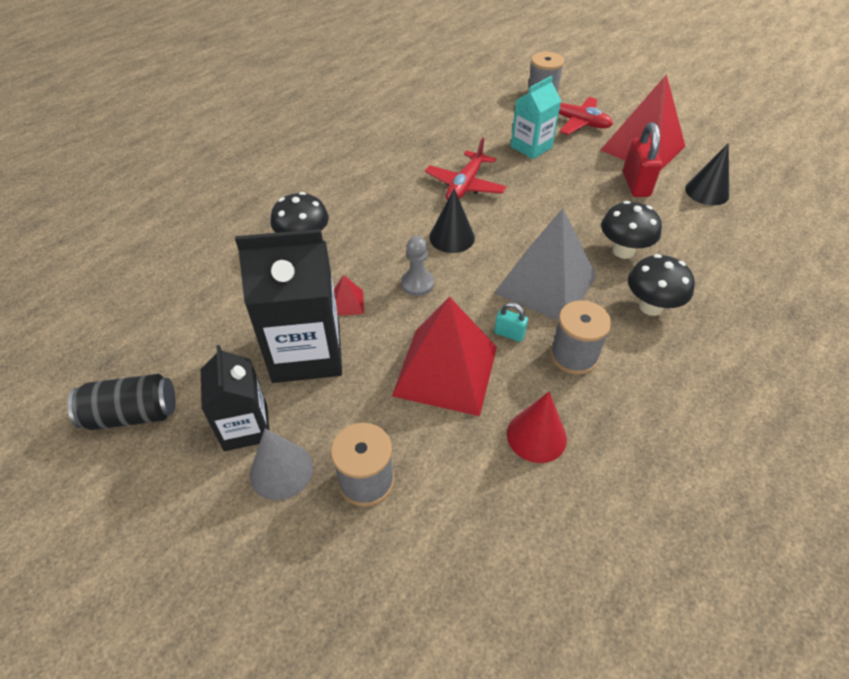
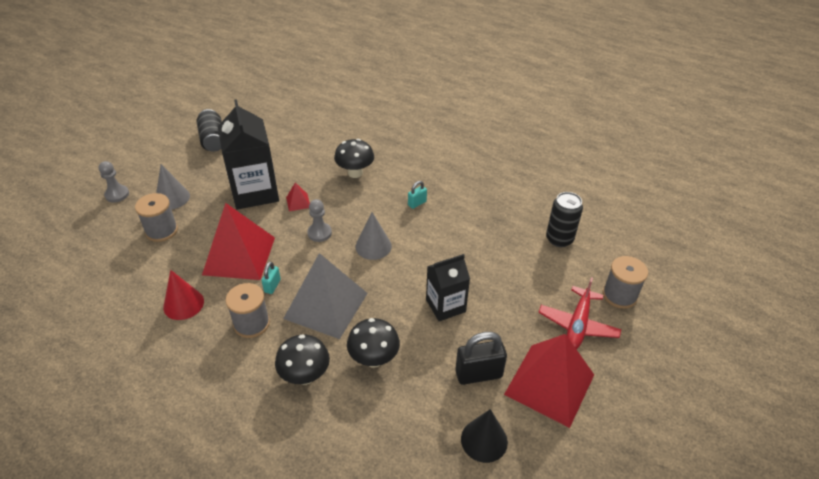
camera: 80 degrees right, 5 degrees down
black carton [201,345,270,451] -> black carton moved to [426,254,470,321]
red plane [425,138,507,201] -> none
black cone [429,188,475,253] -> grey cone [356,212,392,260]
turquoise carton [511,76,561,159] -> none
red padlock [623,122,662,197] -> black padlock [455,332,507,385]
none -> grey pawn [98,161,129,202]
none -> turquoise padlock [408,181,427,209]
none -> black can [546,192,583,247]

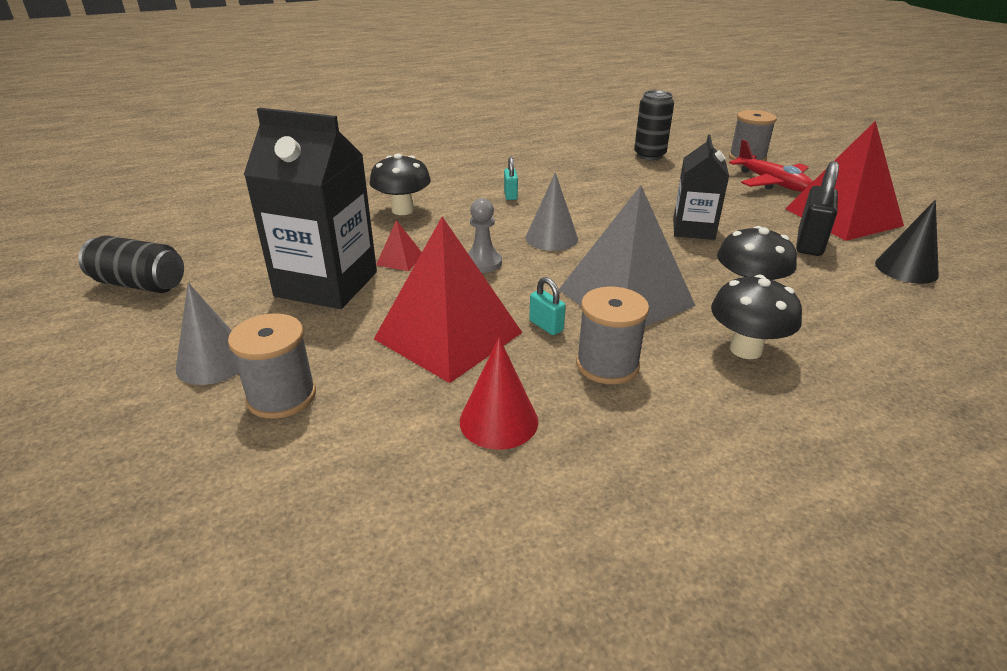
camera: 55 degrees left, 10 degrees down
grey pawn [98,161,129,202] -> none

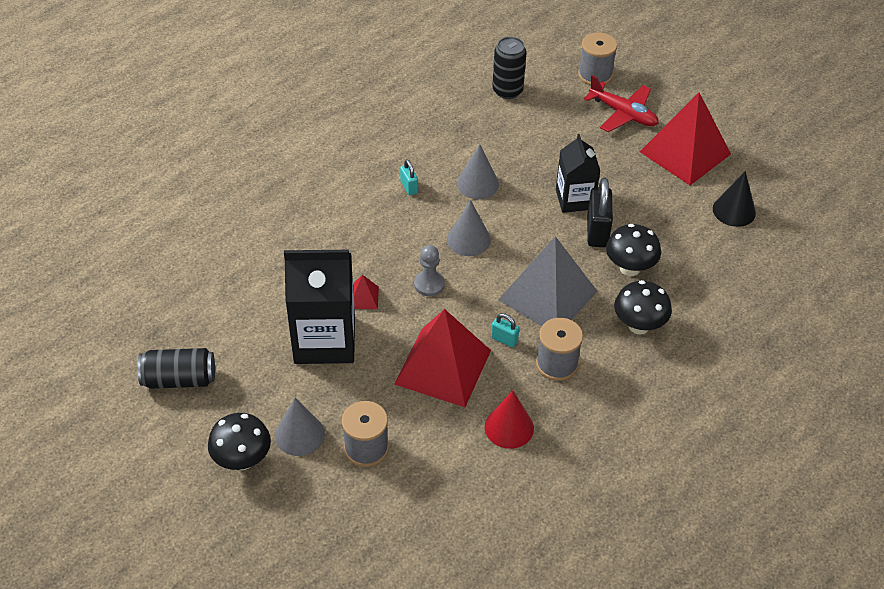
camera: 20 degrees left, 15 degrees up
black mushroom [369,153,431,215] -> black mushroom moved to [208,413,271,470]
black padlock [796,161,839,256] -> black padlock moved to [587,177,613,247]
none -> grey cone [457,144,499,199]

